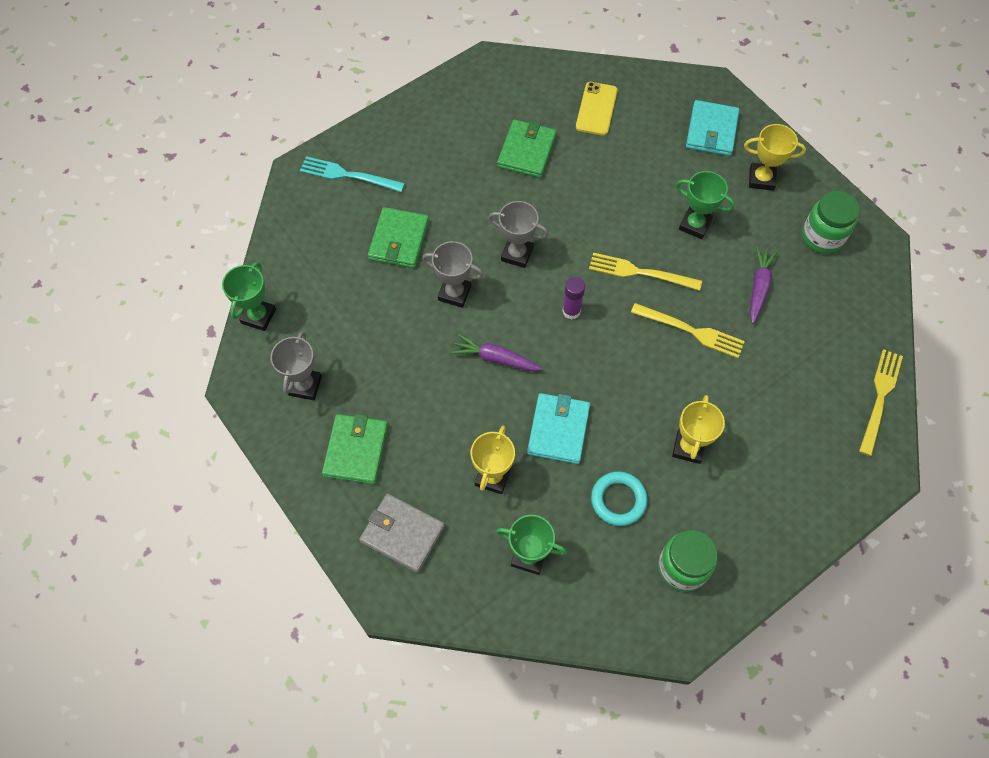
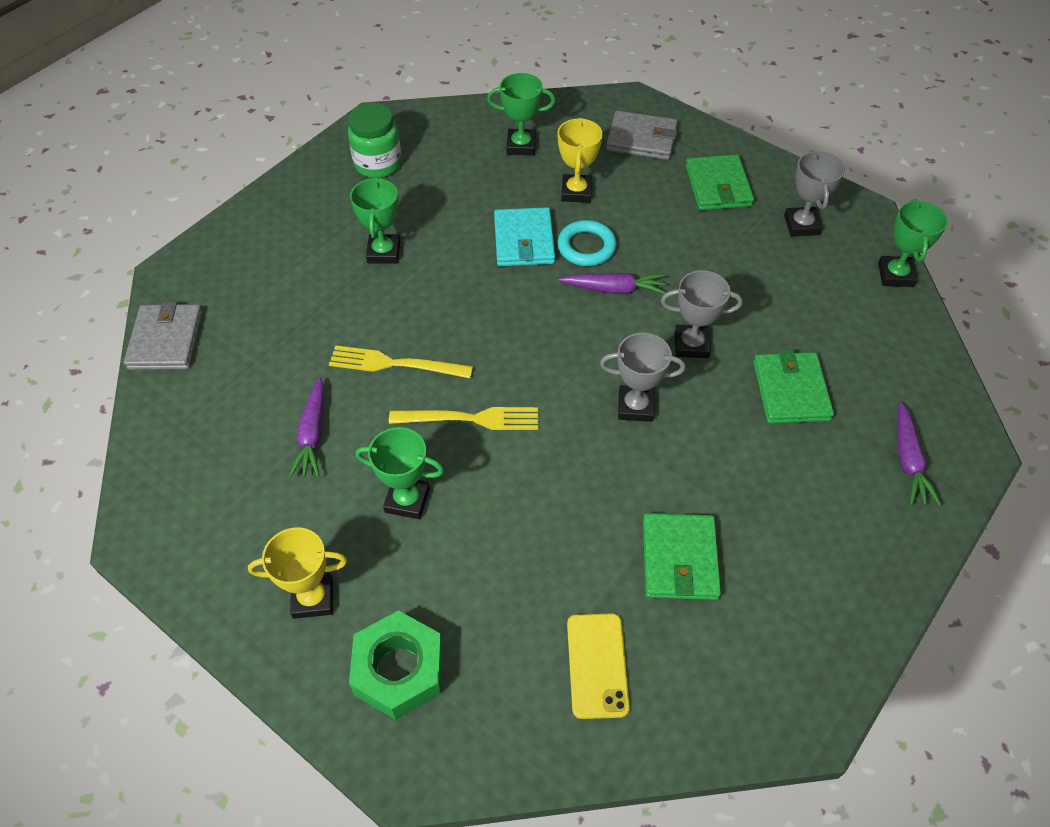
camera: 165 degrees right, 10 degrees down
turquoise fork [300,156,405,192] -> purple carrot [897,401,941,506]
purple glue stick [562,277,585,320] -> none
turquoise ring [591,471,648,526] -> turquoise ring moved to [557,220,616,266]
yellow trophy [672,395,725,464] -> green trophy [350,177,400,264]
turquoise wallet [686,100,739,156] -> green nut [349,610,443,720]
green jar [802,191,860,254] -> none
yellow fork [859,349,903,456] -> grey wallet [124,301,203,370]

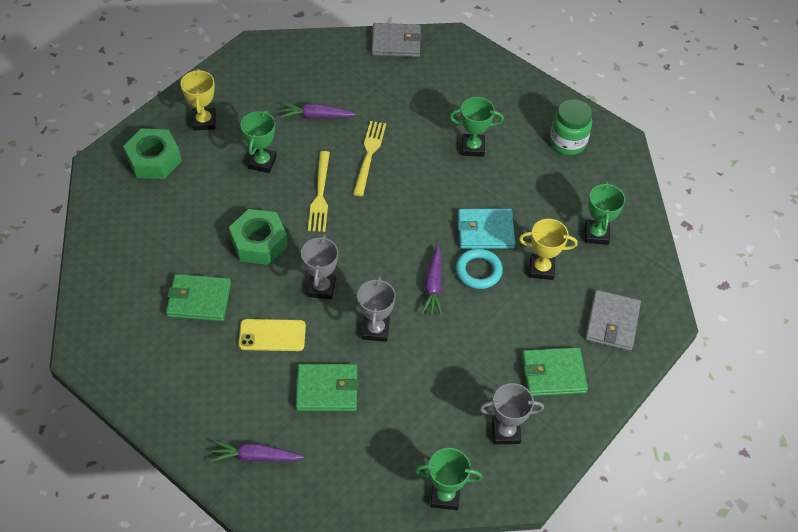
camera: 90 degrees right, 0 degrees up
yellow phone [567,614,630,719] -> yellow phone moved to [238,319,306,351]
none -> green nut [229,209,288,265]

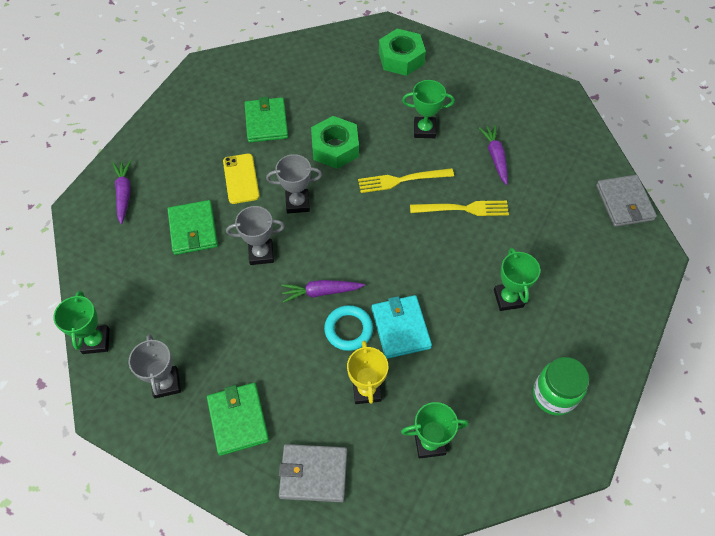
camera: 80 degrees right, 5 degrees up
yellow trophy [180,69,216,130] -> none

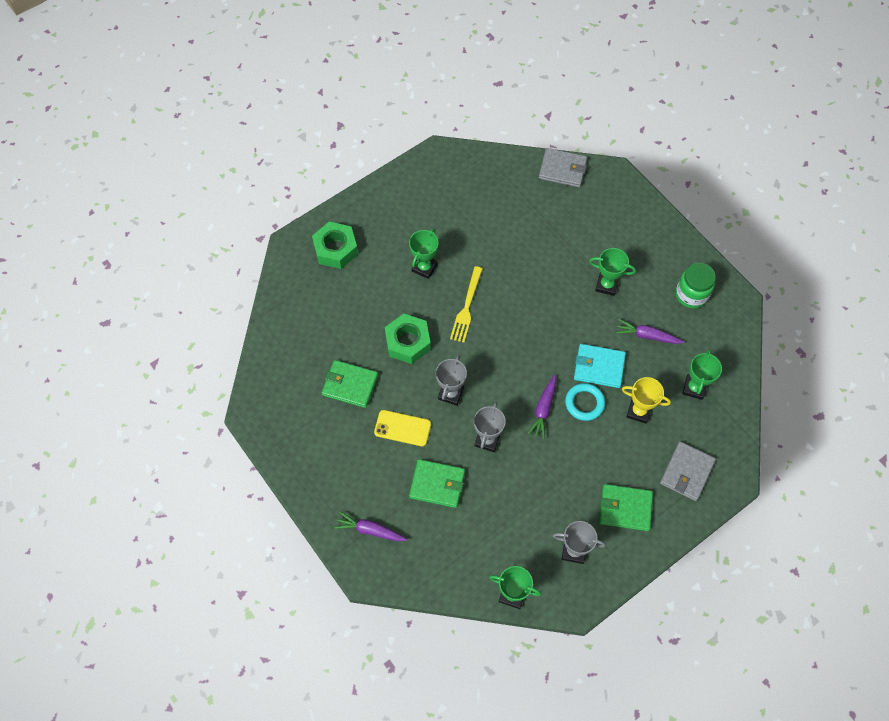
camera: 65 degrees left, 5 degrees up
yellow fork [410,201,509,216] -> none
purple carrot [479,125,508,185] -> purple carrot moved to [616,319,684,344]

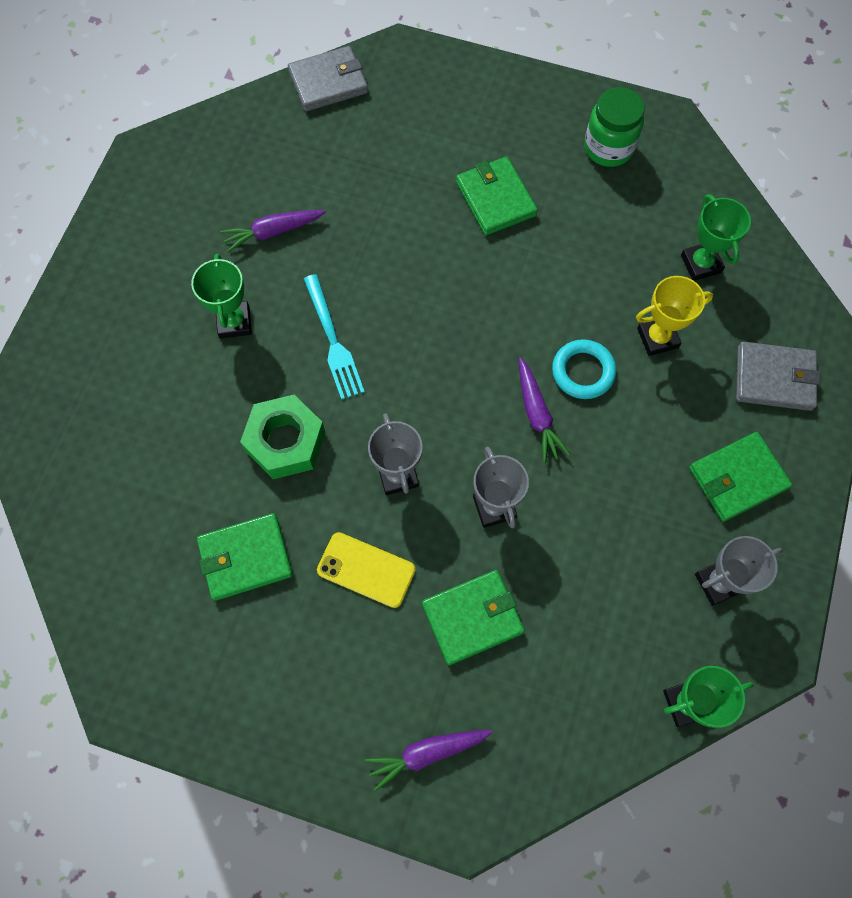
camera: 35 degrees left, 5 degrees up
green nut [312,222,358,269] -> none
yellow phone [374,410,431,446] -> yellow phone turned 45 degrees clockwise [317,532,416,608]
yellow fork [450,266,483,343] -> turquoise fork [304,274,365,400]
turquoise wallet [574,344,626,388] -> none
green trophy [589,248,636,296] -> green wallet [456,157,538,235]
purple carrot [616,319,684,344] -> purple carrot moved to [220,210,326,252]
grey wallet [660,441,716,501] -> grey wallet turned 75 degrees counterclockwise [736,341,820,411]

